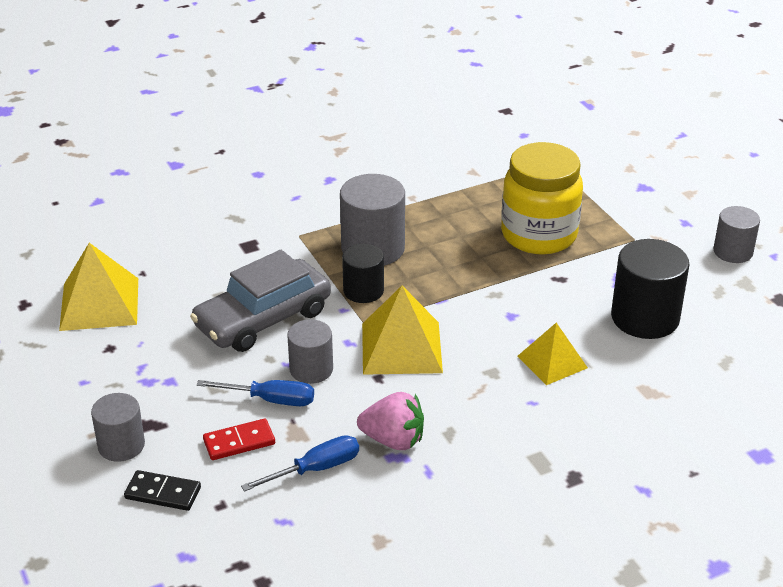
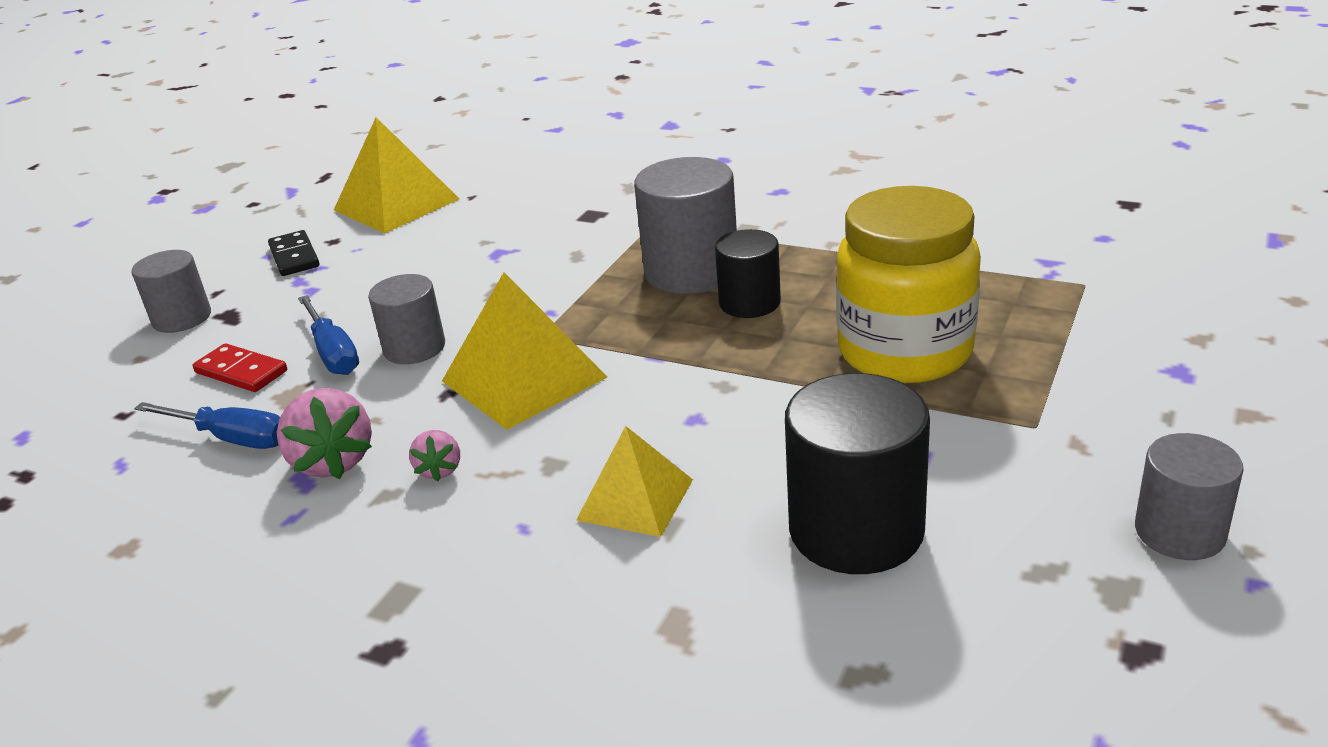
camera: 55 degrees right, 5 degrees down
black domino [124,470,201,511] -> black domino moved to [268,230,319,276]
grey car [190,250,331,352] -> none
black cylinder [342,244,384,303] -> black cylinder moved to [715,229,781,318]
none -> pink strawberry [409,430,460,481]

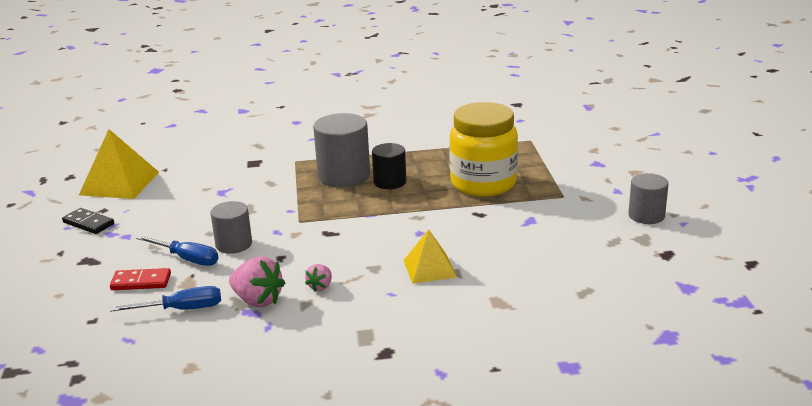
camera: 35 degrees left, 5 degrees down
grey cylinder [131,250,211,333] -> none
pink strawberry [409,430,460,481] -> pink strawberry turned 60 degrees clockwise [305,264,332,292]
yellow pyramid [442,272,607,430] -> none
black cylinder [785,373,930,574] -> none

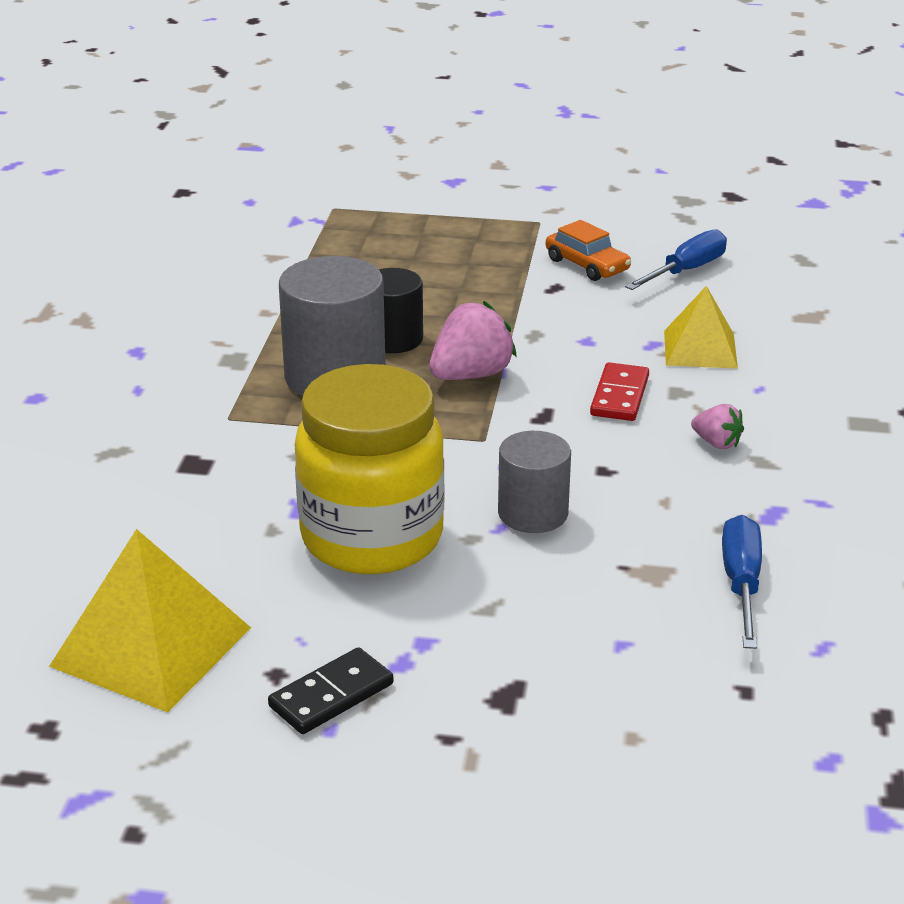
camera: 75 degrees left, 5 degrees up
red domino [110,268,171,290] -> red domino moved to [590,362,649,421]
blue screwdriver [136,235,219,266] -> blue screwdriver moved to [625,229,727,290]
pink strawberry [229,257,285,307] -> pink strawberry moved to [429,301,517,380]
yellow jar [449,102,518,197] -> yellow jar moved to [295,364,444,574]
grey cylinder [628,173,669,224] -> none
none -> orange car [546,220,631,281]

